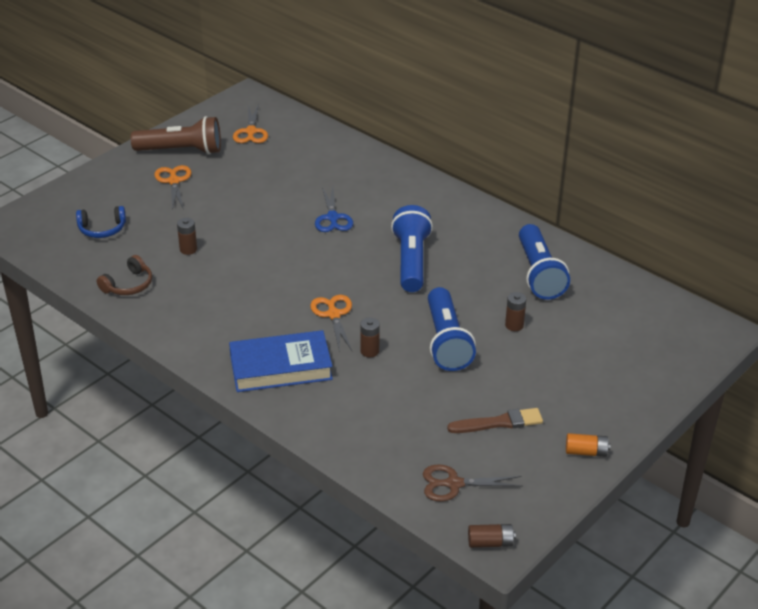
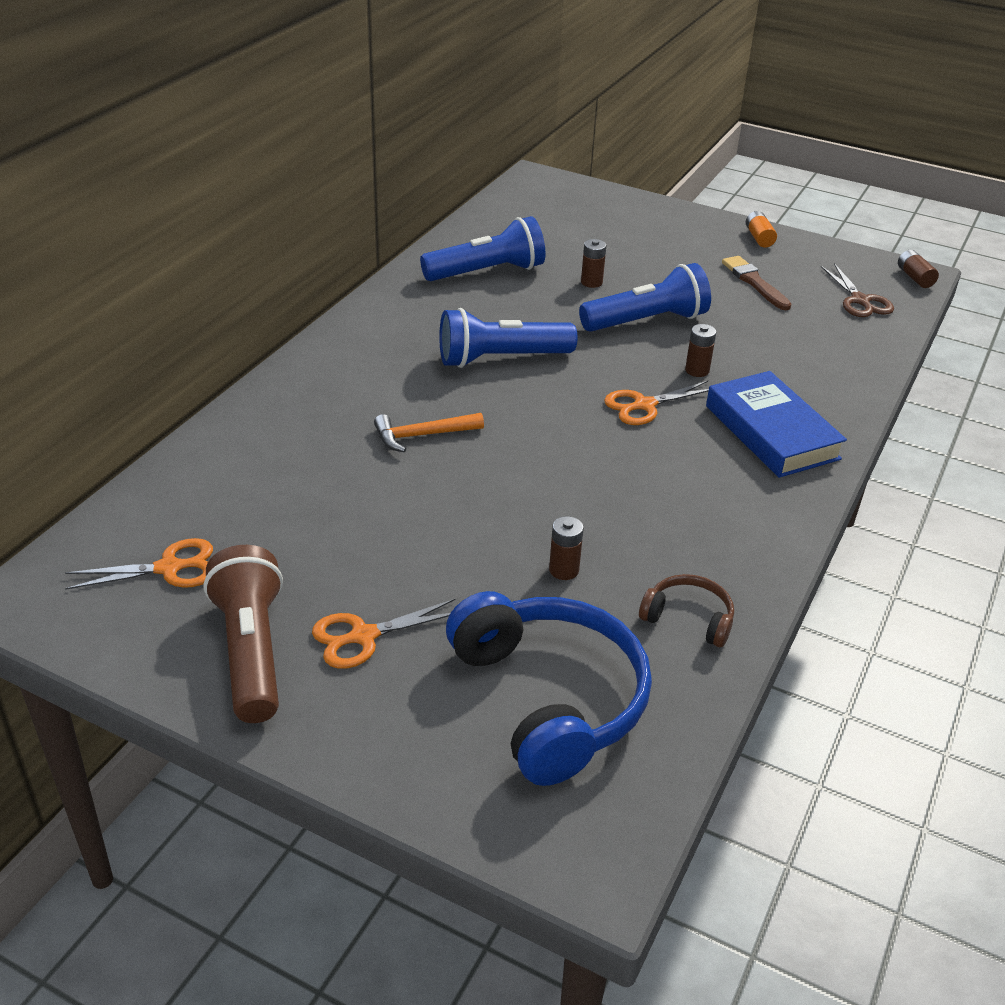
camera: 105 degrees left, 0 degrees up
blue headphones [76,206,126,238] -> blue headphones [446,591,652,786], size x2.12
blue scissors [315,187,353,232] -> orange hammer [374,413,484,452]

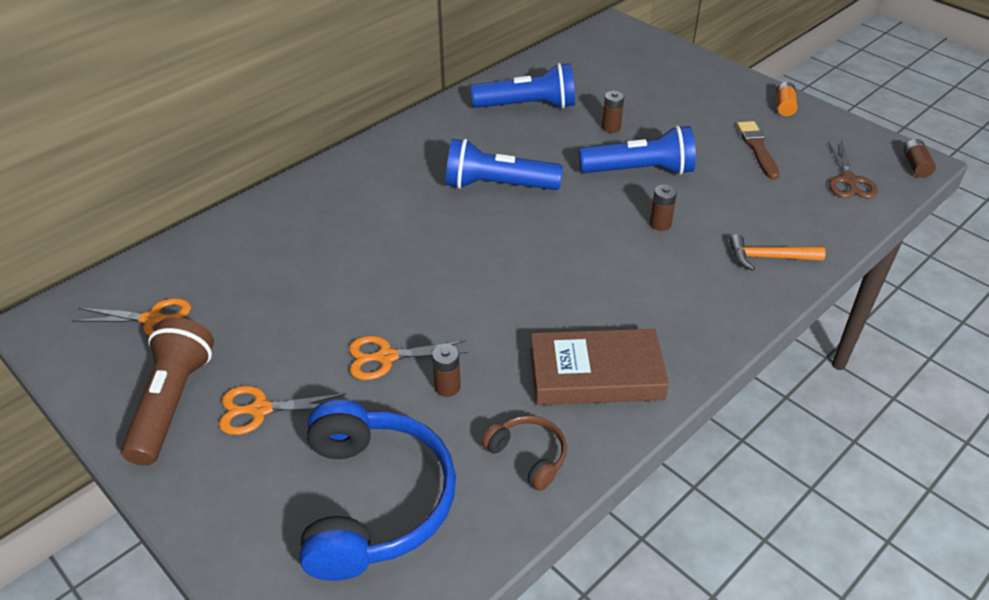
camera: 20 degrees right, 5 degrees up
orange hammer [374,413,484,452] -> orange hammer moved to [729,234,826,271]
orange scissors [604,381,709,425] -> orange scissors moved to [349,336,468,380]
blue book [706,371,847,478] -> none
none -> brown book [530,329,669,405]

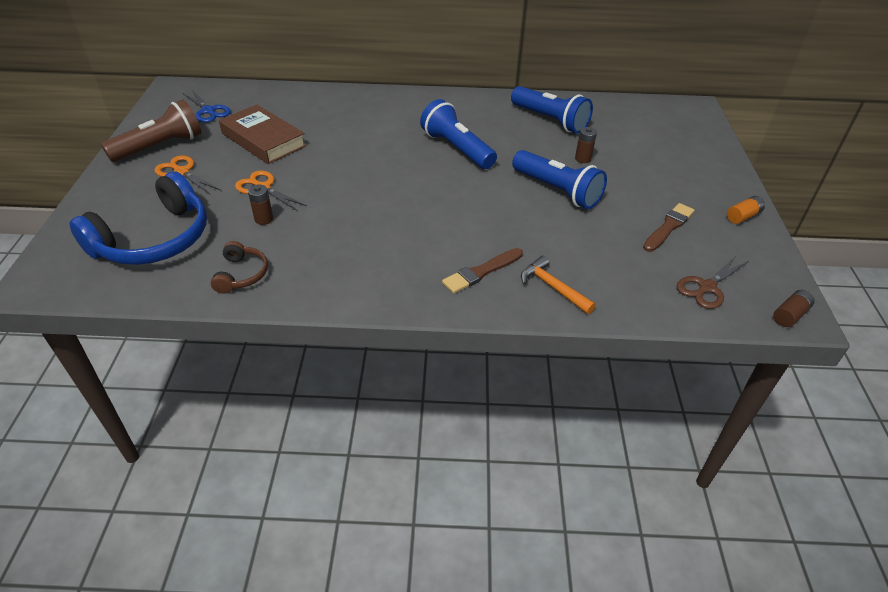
camera: 45 degrees right, 0 degrees up
orange scissors [73,298,191,336] -> blue scissors [183,90,231,123]
brown book [530,329,669,405] -> brown book moved to [219,105,306,164]
brown battery [650,184,677,231] -> none
none -> brown brush [442,248,523,294]

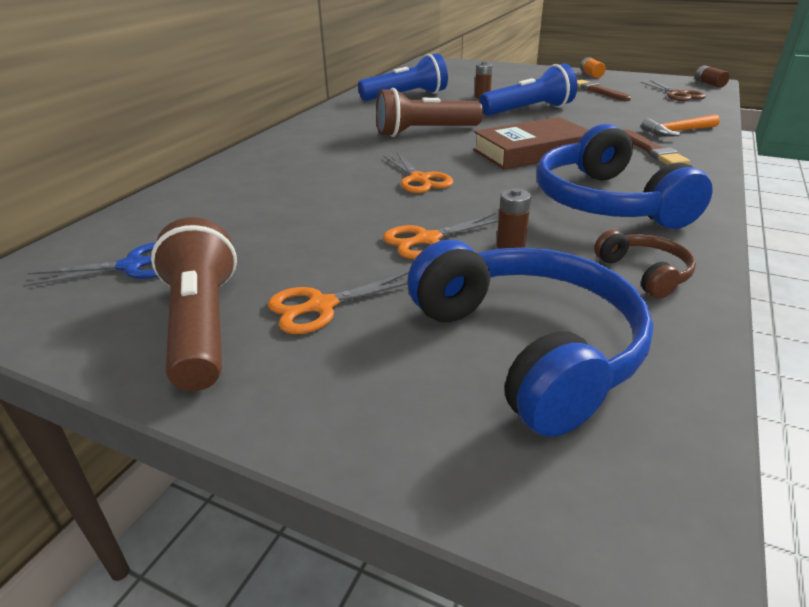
camera: 65 degrees left, 10 degrees down
brown headphones [211,241,268,294] -> brown headphones turned 45 degrees clockwise [594,230,696,299]
brown book [219,105,306,164] -> brown book moved to [473,117,588,170]
blue flashlight [420,99,497,169] -> brown flashlight [376,88,483,137]
none -> orange scissors [384,153,453,193]
none -> blue headphones [536,124,713,229]

